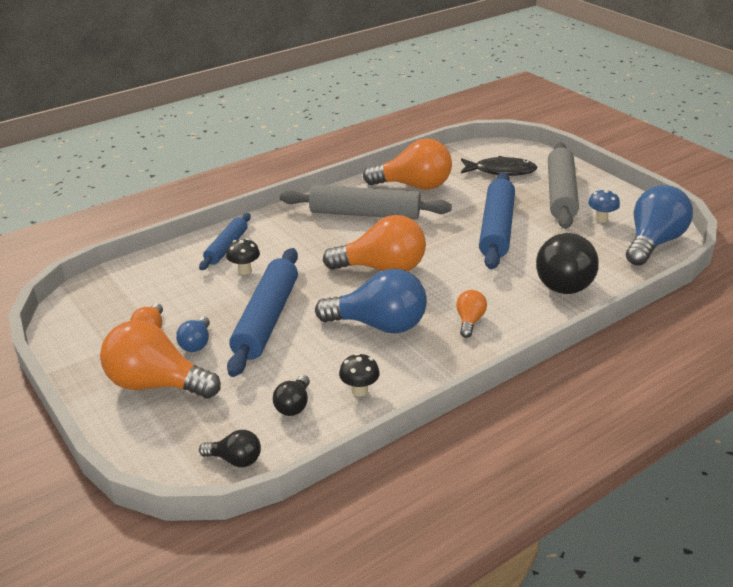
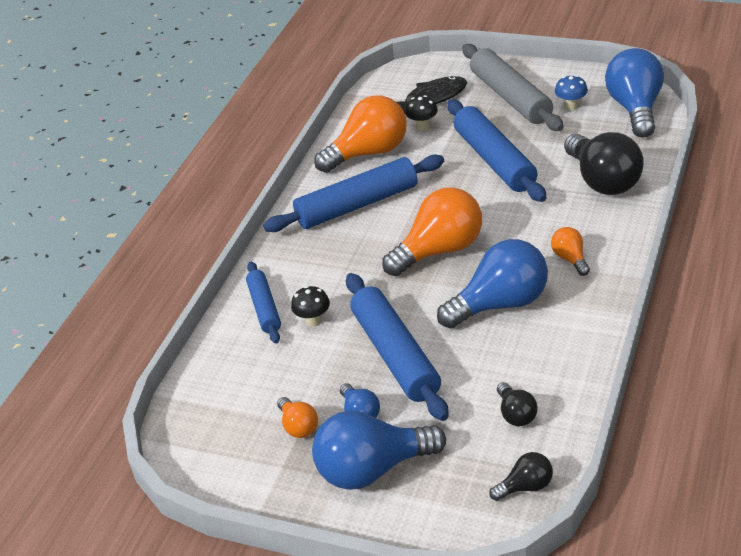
camera: 30 degrees left, 5 degrees up
orange light bulb [100,320,221,399] -> blue light bulb [312,411,446,490]
grey rolling pin [280,185,452,220] -> blue rolling pin [263,155,444,232]
black mushroom [339,353,380,396] -> black mushroom moved to [405,95,438,131]

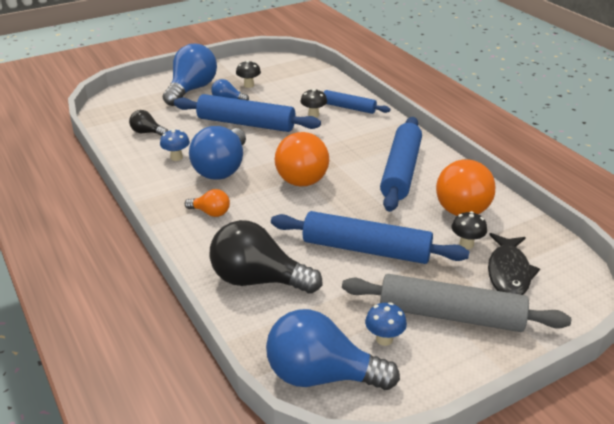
camera: 125 degrees right, 5 degrees down
orange light bulb [277,397,318,438] -> black mushroom [236,60,261,88]
black light bulb [489,452,553,501] -> none
blue light bulb [605,48,664,137] -> blue light bulb turned 150 degrees clockwise [266,309,400,390]
none -> blue mushroom [160,129,190,161]

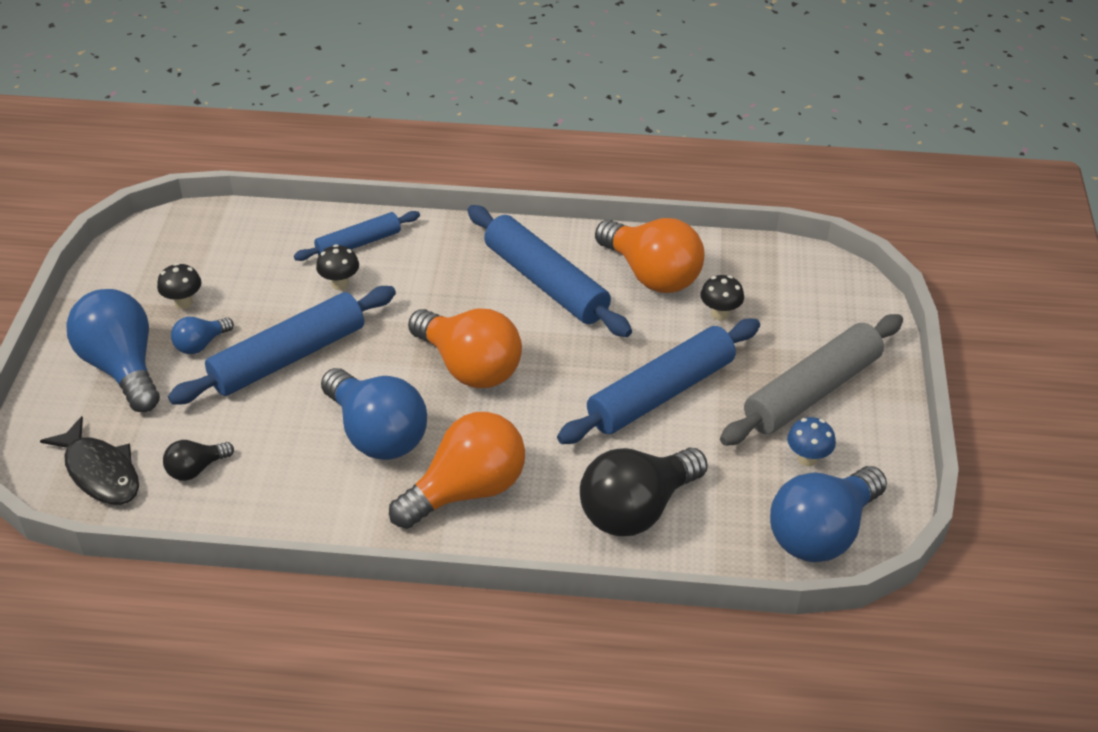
camera: 55 degrees left, 10 degrees up
blue mushroom [160,129,190,161] -> none
orange light bulb [185,189,230,217] -> orange light bulb [389,412,525,529], size x2.07
black fish [488,233,540,295] -> black fish moved to [40,416,139,505]

